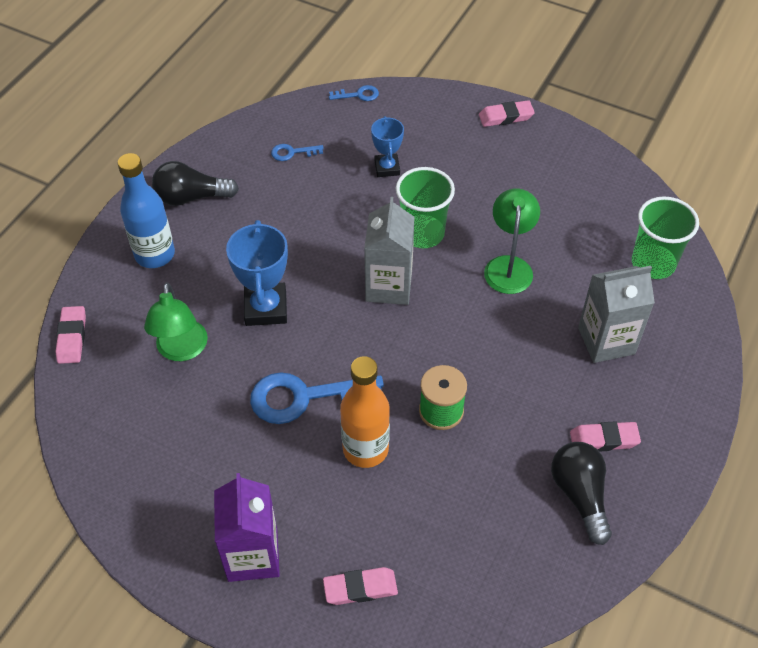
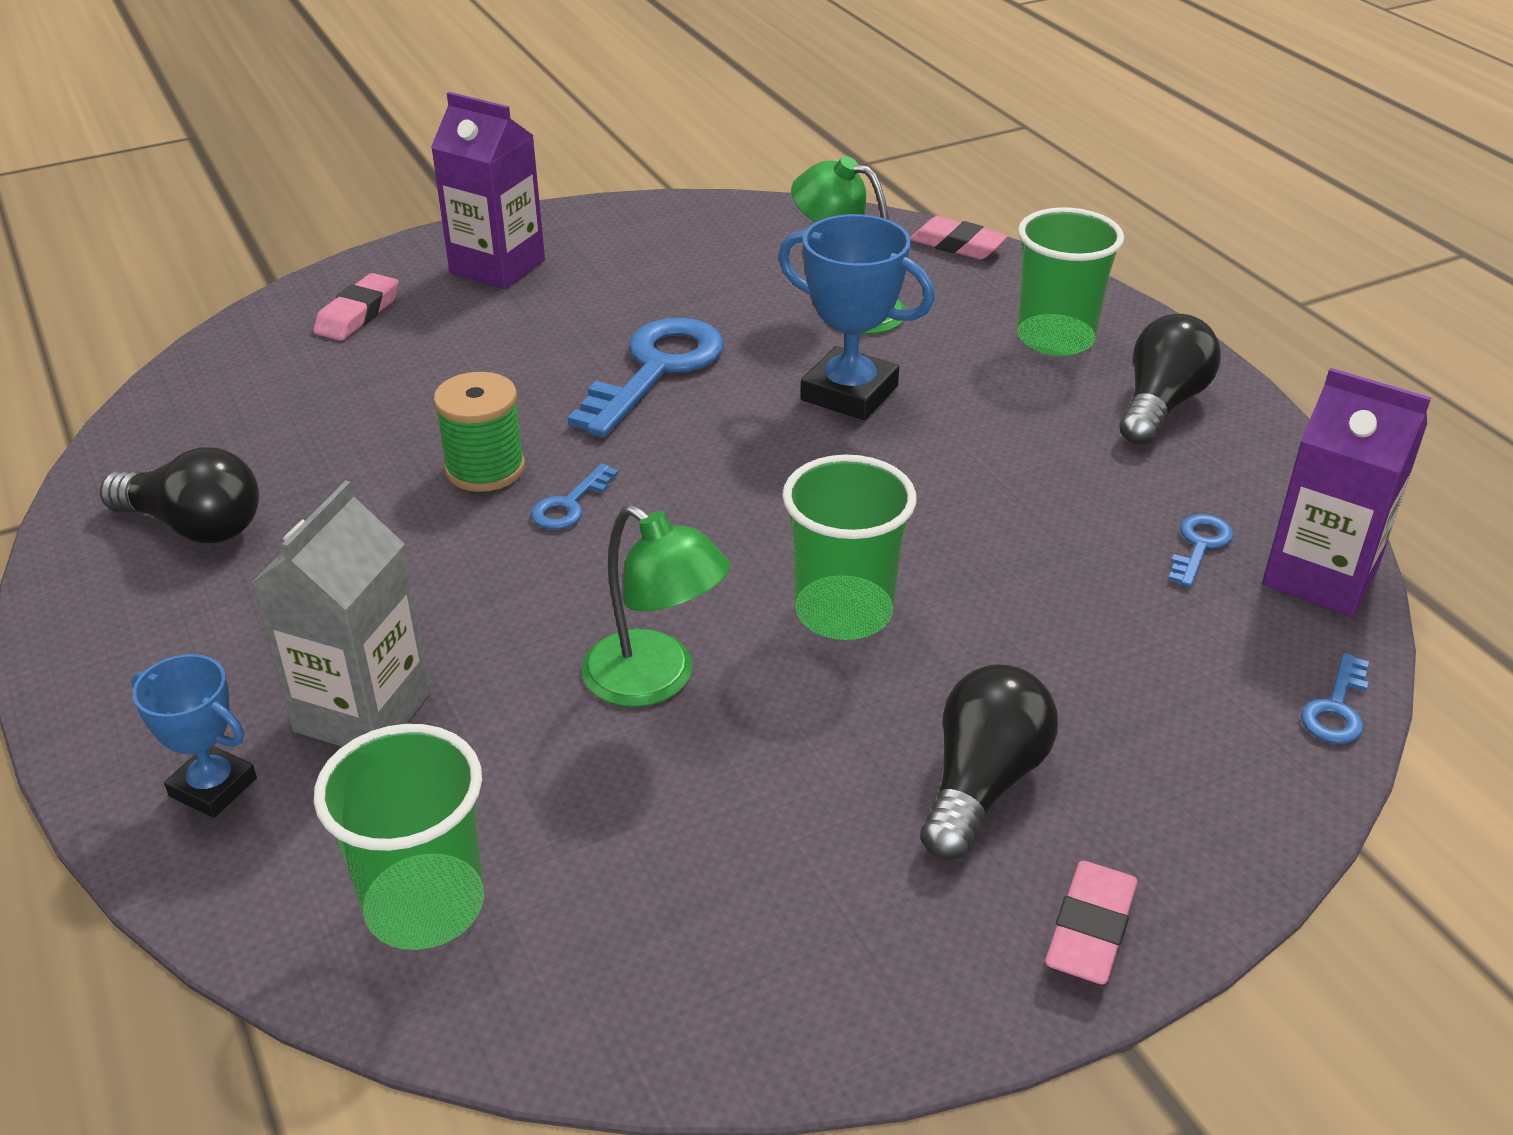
camera: 125 degrees right, 15 degrees down
blue bottle [117,153,175,268] -> green cup [1017,207,1124,356]
orange bottle [340,356,390,468] -> none
grey carton [364,197,414,305] -> none
blue trophy [371,116,404,177] -> blue trophy moved to [131,654,257,818]
pink eraser [570,421,641,452] -> none
none -> blue key [531,463,618,529]
none -> black light bulb [920,664,1058,860]
none -> purple carton [1262,368,1431,617]

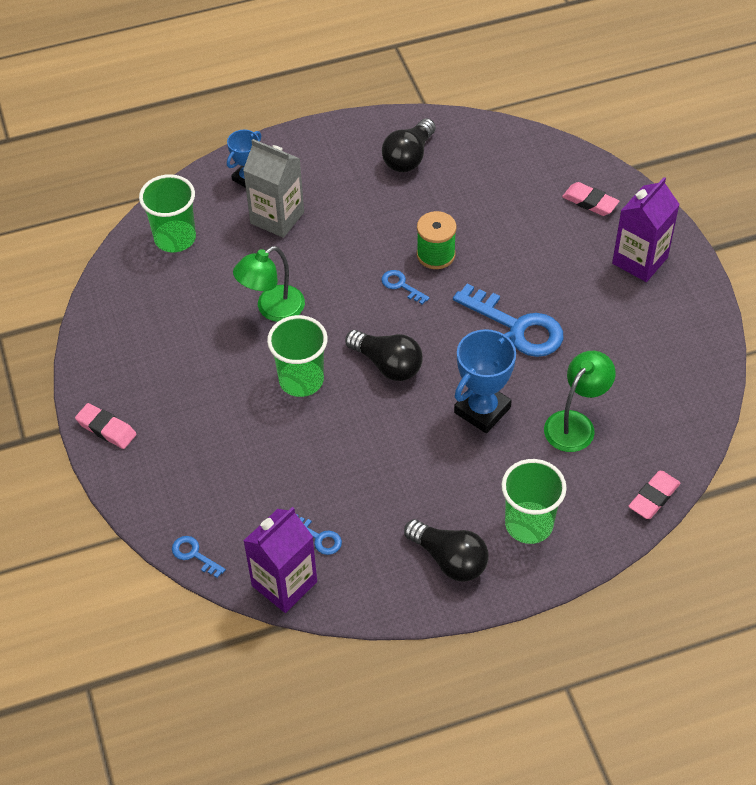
camera: 100 degrees right, 15 degrees up
black light bulb [920,664,1058,860] -> black light bulb moved to [345,330,423,381]

